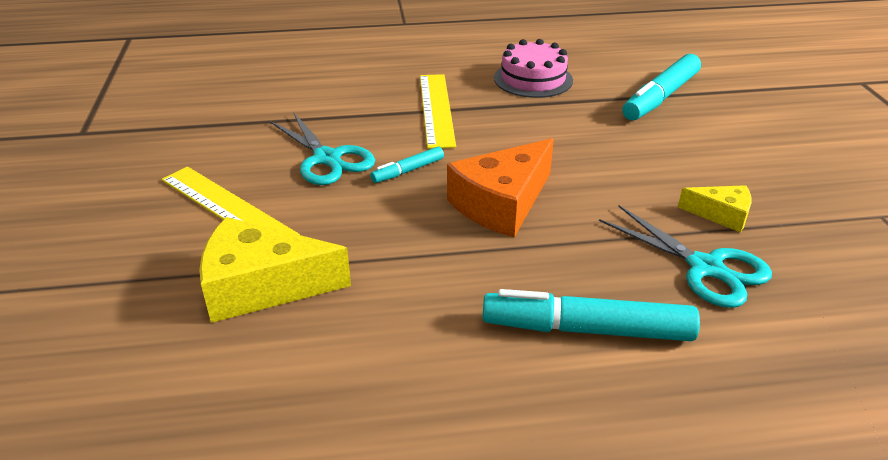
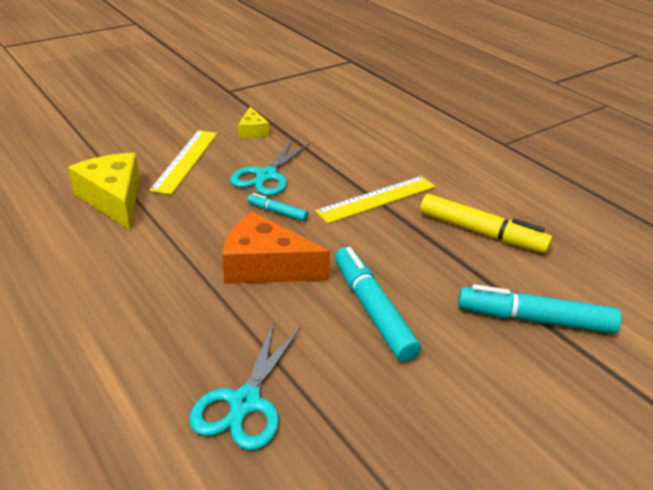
camera: 60 degrees right, 0 degrees up
turquoise marker [483,289,700,341] -> turquoise marker moved to [335,247,421,362]
pink cake [494,39,573,98] -> yellow marker [420,194,553,253]
yellow cheese [678,185,752,233] -> yellow cheese moved to [238,107,269,138]

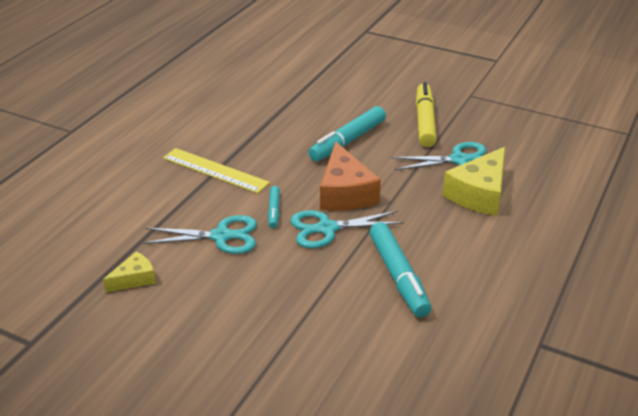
camera: 115 degrees left, 0 degrees up
yellow cheese [68,153,140,230] -> yellow cheese moved to [442,147,505,216]
yellow ruler [149,130,217,195] -> none
yellow marker [420,194,553,253] -> yellow marker moved to [416,82,437,147]
turquoise marker [458,284,622,334] -> turquoise marker moved to [369,222,431,317]
none -> turquoise scissors [290,210,404,248]

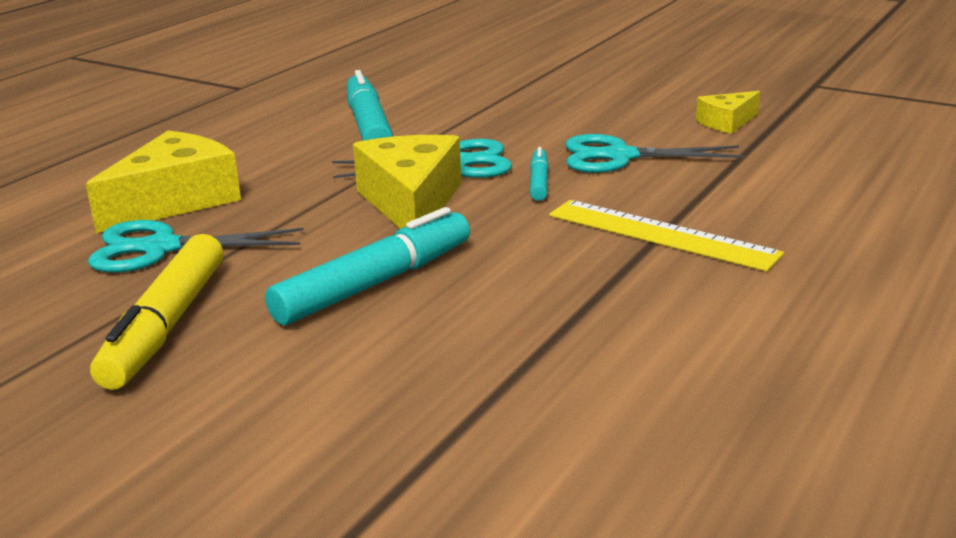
camera: 175 degrees left, 10 degrees down
orange cheese [320,141,381,211] -> yellow cheese [353,135,461,229]

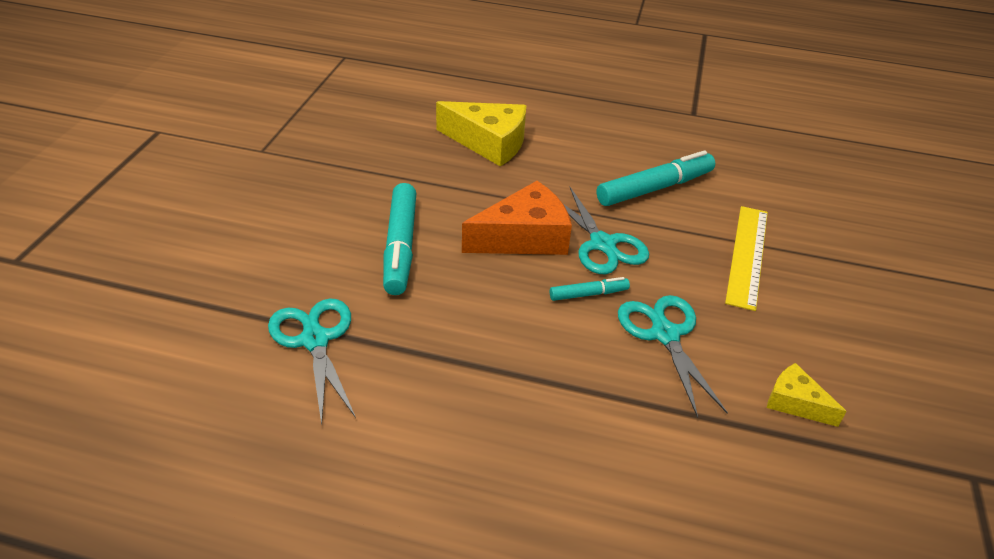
camera: 70 degrees right, 15 degrees up
turquoise scissors [88,220,304,273] -> turquoise scissors moved to [268,298,356,425]
yellow marker [90,234,223,390] -> none
turquoise marker [265,207,470,325] -> turquoise marker turned 60 degrees clockwise [383,183,416,295]
yellow cheese [353,135,461,229] -> orange cheese [462,181,572,255]
yellow ruler [549,200,784,271] -> yellow ruler moved to [725,206,768,311]

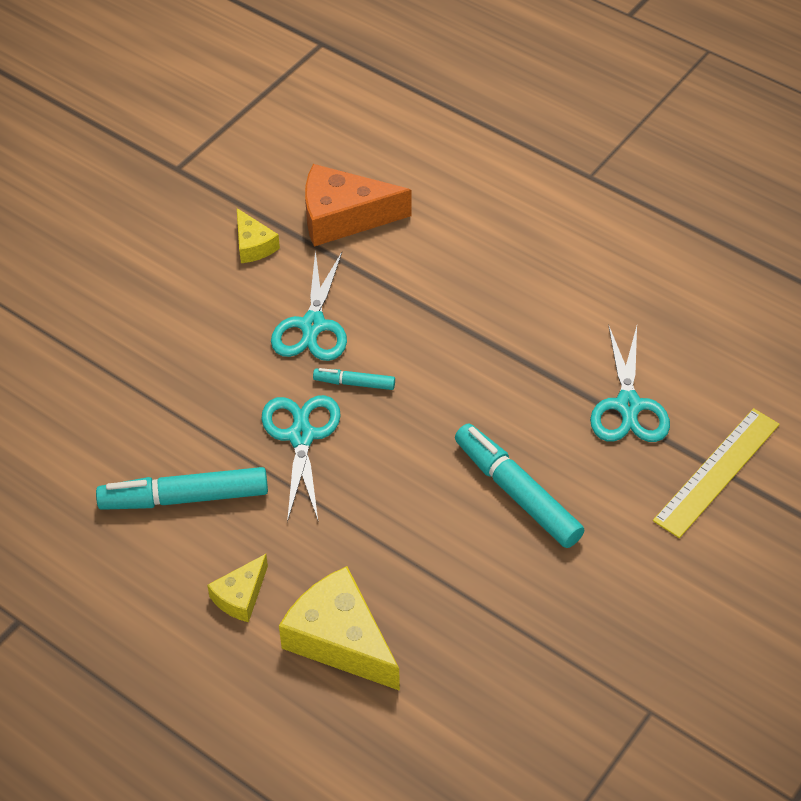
camera: 155 degrees left, 10 degrees up
turquoise marker [383,183,416,295] -> turquoise marker turned 60 degrees counterclockwise [455,424,585,548]
orange cheese [462,181,572,255] -> orange cheese moved to [305,164,412,246]
yellow ruler [725,206,768,311] -> yellow ruler moved to [653,408,780,538]
none -> yellow cheese [207,554,268,622]

